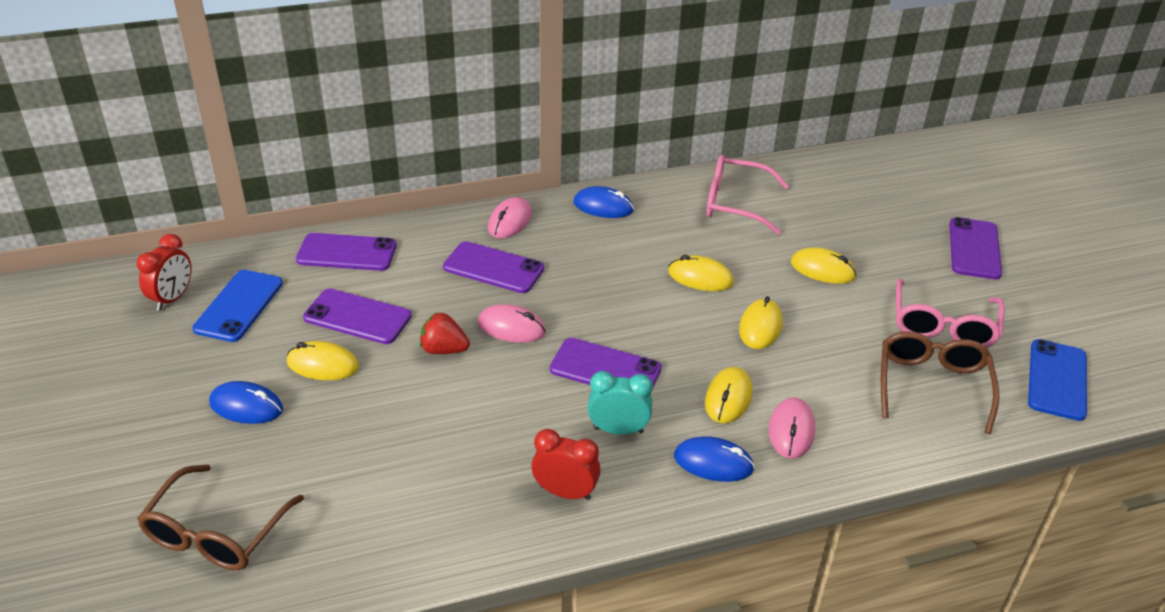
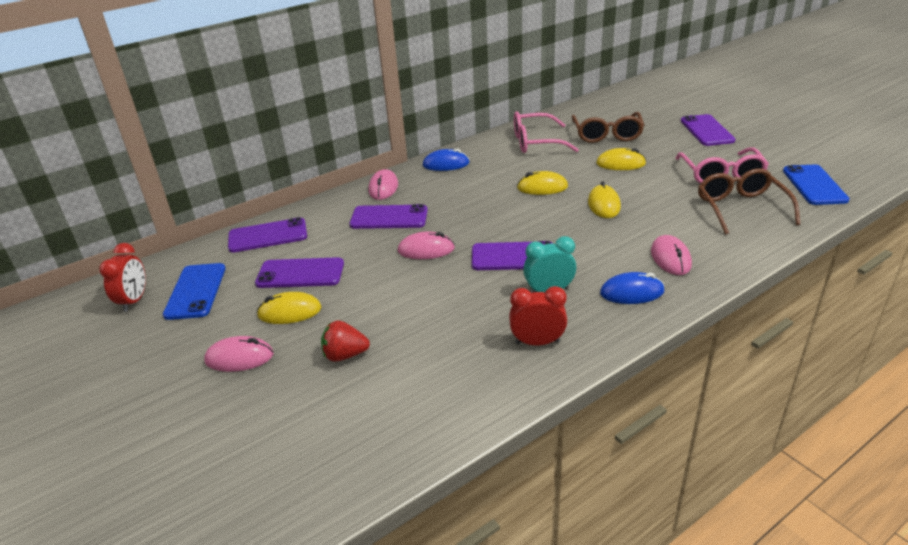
camera: 15 degrees left, 5 degrees down
brown glasses [137,464,304,570] -> brown glasses moved to [571,112,644,143]
blue mouse [209,381,283,424] -> pink mouse [204,336,274,372]
red strawberry [420,313,470,354] -> red strawberry moved to [321,320,370,362]
yellow mouse [705,367,752,423] -> none

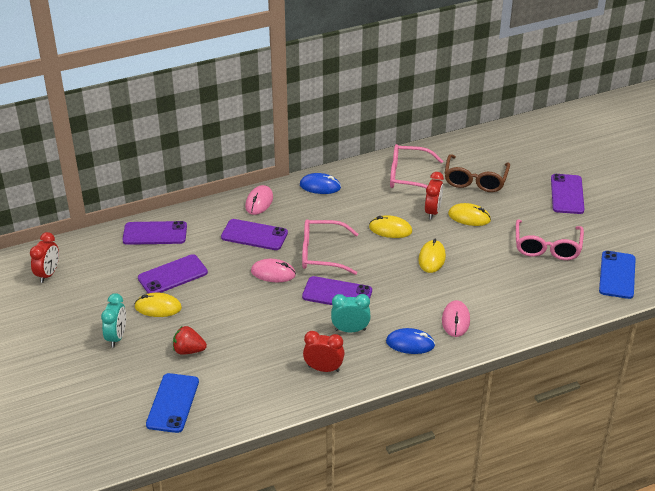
camera: 10 degrees right, 5 degrees up
blue phone [163,263,226,320] -> blue phone moved to [146,373,199,433]
pink mouse [204,336,274,372] -> turquoise clock [101,293,126,347]
purple phone [255,257,344,288] -> purple phone turned 45 degrees counterclockwise [138,254,208,293]
brown glasses [698,168,801,235] -> none
none -> pink glasses [302,219,358,275]
none -> red clock [425,172,444,220]

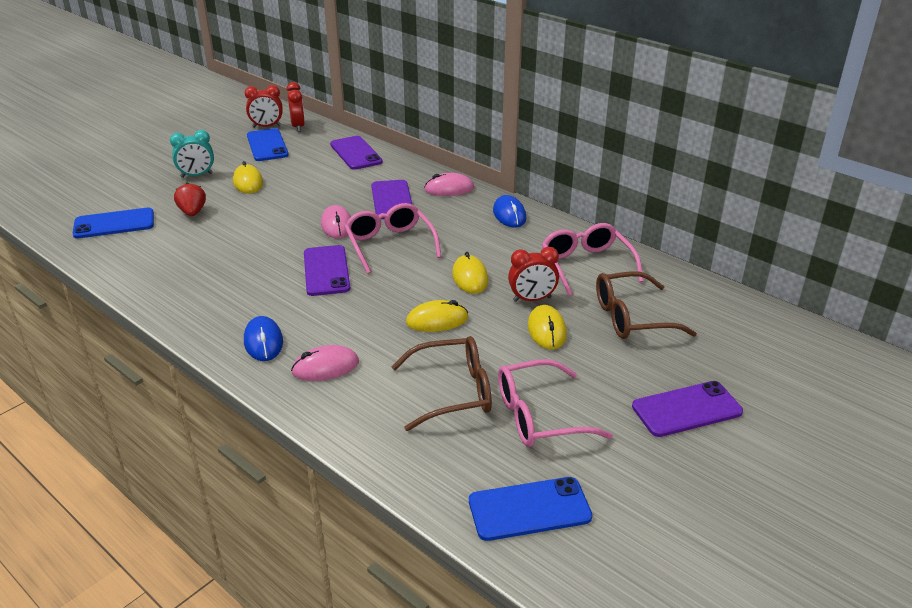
camera: 65 degrees right, 5 degrees down
purple phone [138,254,208,293] -> none
red clock [303,331,345,372] -> red clock moved to [286,82,305,132]
turquoise clock [331,294,371,333] -> none
none -> blue phone [247,128,289,161]
none -> brown glasses [391,336,492,431]

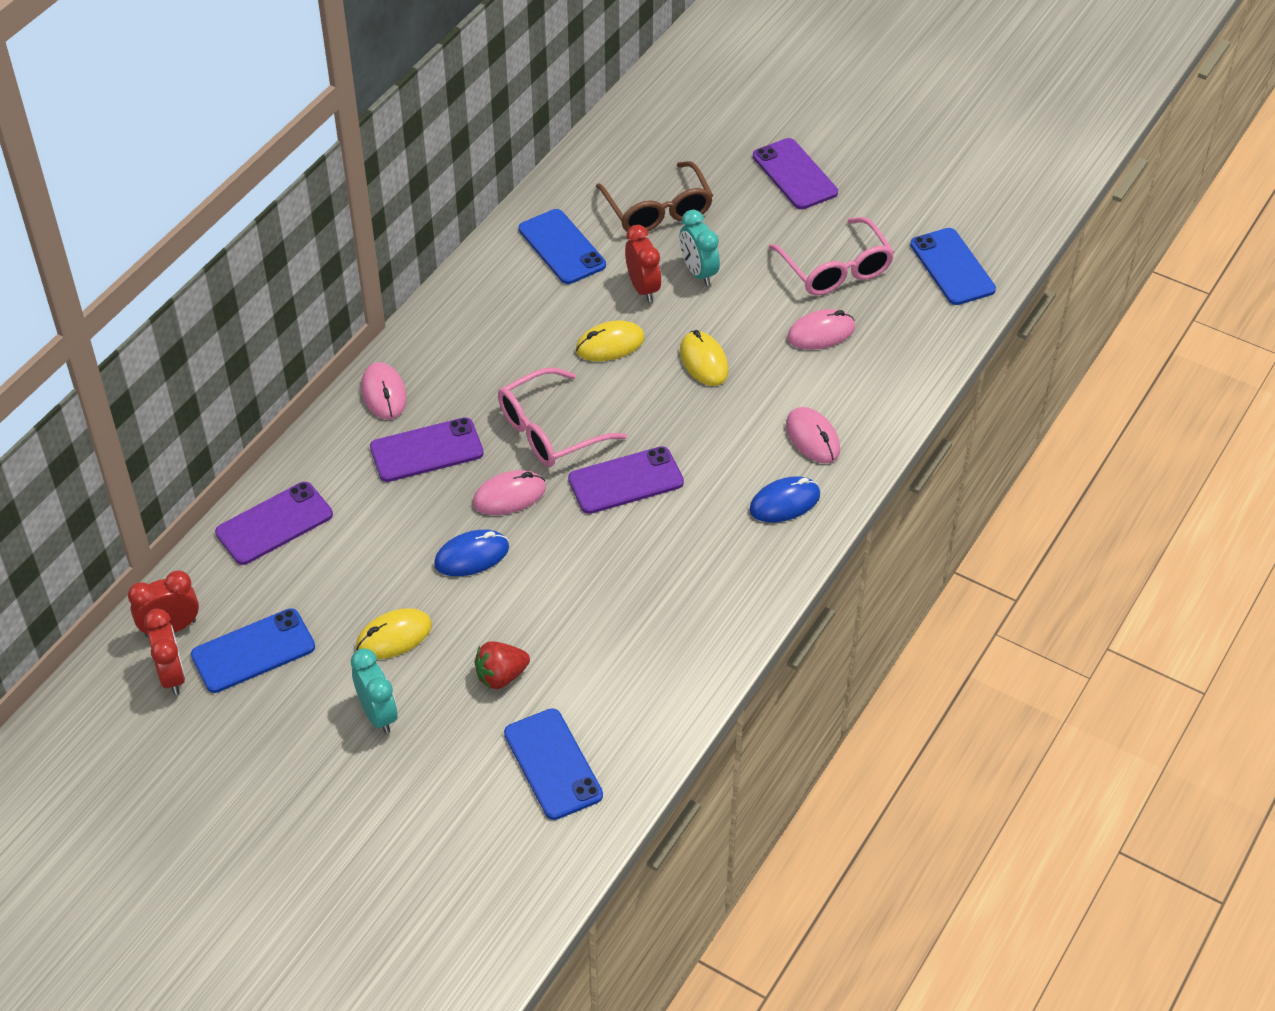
camera: 100 degrees left, 15 degrees up
brown glasses [391,336,492,431] -> pink mouse [787,309,855,350]
blue mouse [493,195,527,228] -> blue mouse moved to [434,530,509,576]
yellow mouse [528,305,567,350] -> turquoise clock [680,210,720,286]
pink glasses [542,223,643,296] -> blue phone [519,209,606,284]

